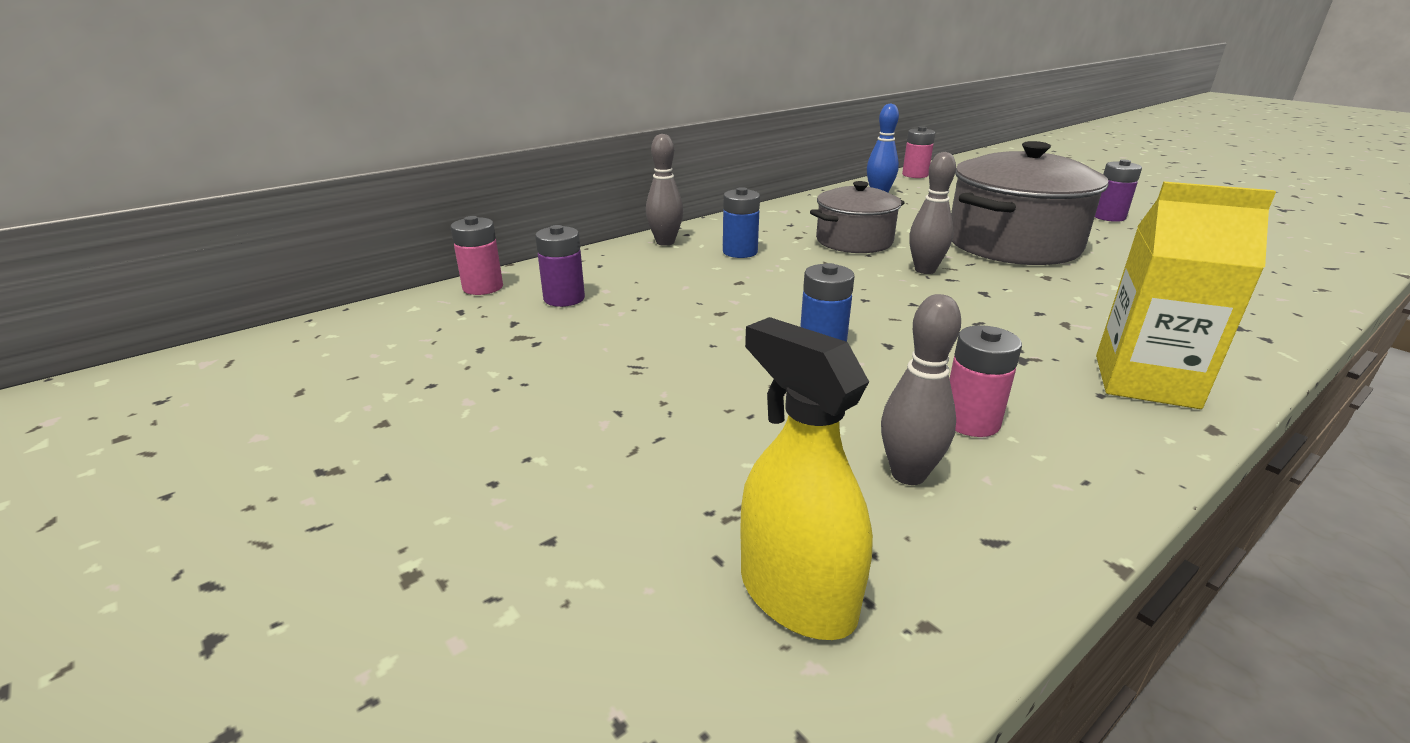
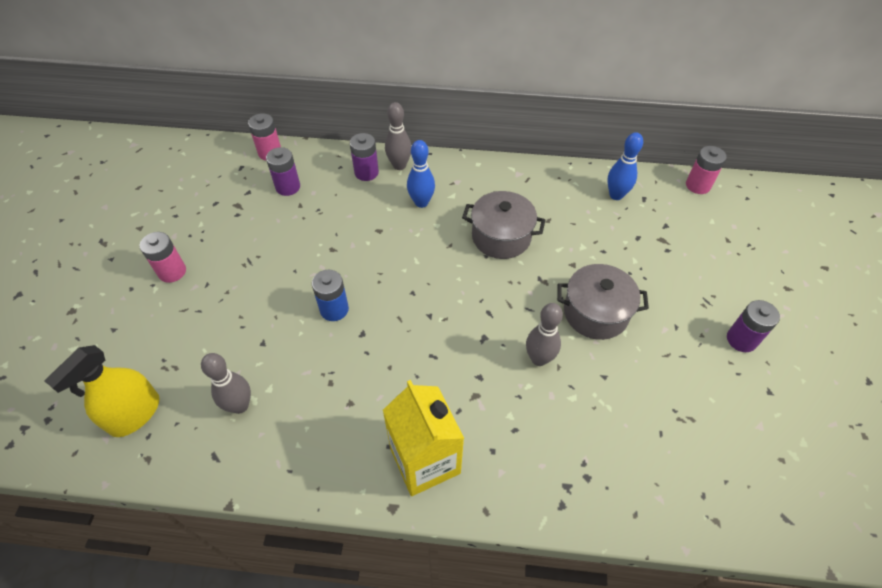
camera: 45 degrees right, 25 degrees up
blue battery [723,187,760,258] -> blue bowling pin [407,140,435,208]
yellow spray bottle [740,317,873,640] -> yellow spray bottle turned 150 degrees counterclockwise [45,345,159,437]
grey bowling pin [909,152,956,274] -> grey bowling pin moved to [526,303,563,366]
pink battery [950,325,1022,437] -> pink battery moved to [139,232,186,283]
grey pot [951,141,1109,265] -> grey pot [557,264,649,340], size x0.61
none -> purple battery [350,133,379,181]

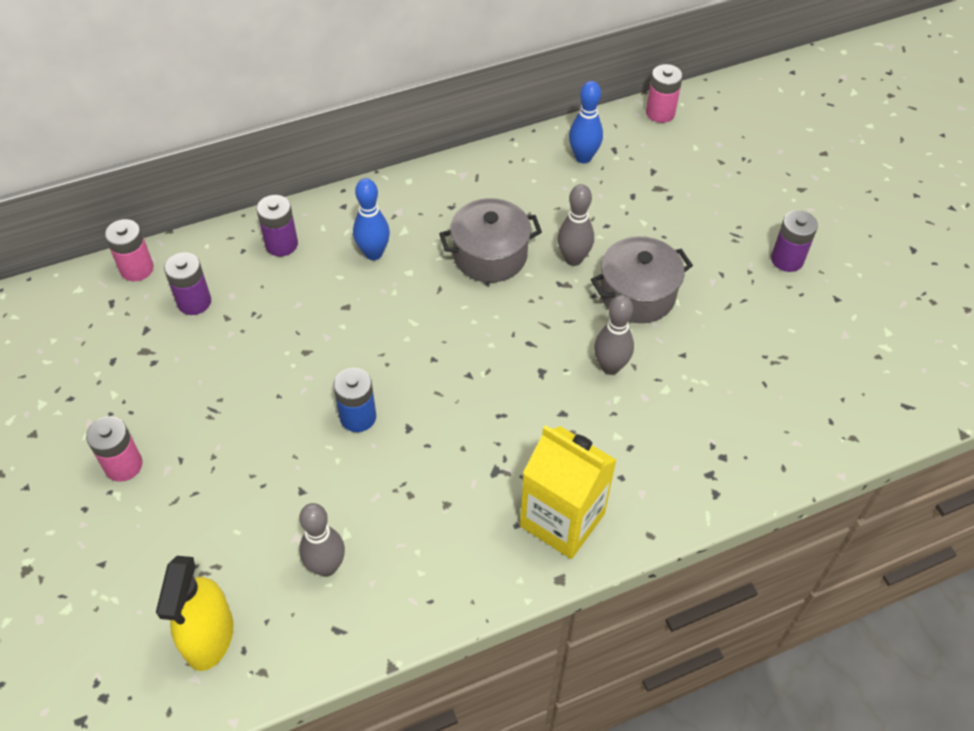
camera: 30 degrees left, 0 degrees up
grey bowling pin [385,102,412,170] -> grey bowling pin moved to [558,184,594,266]

